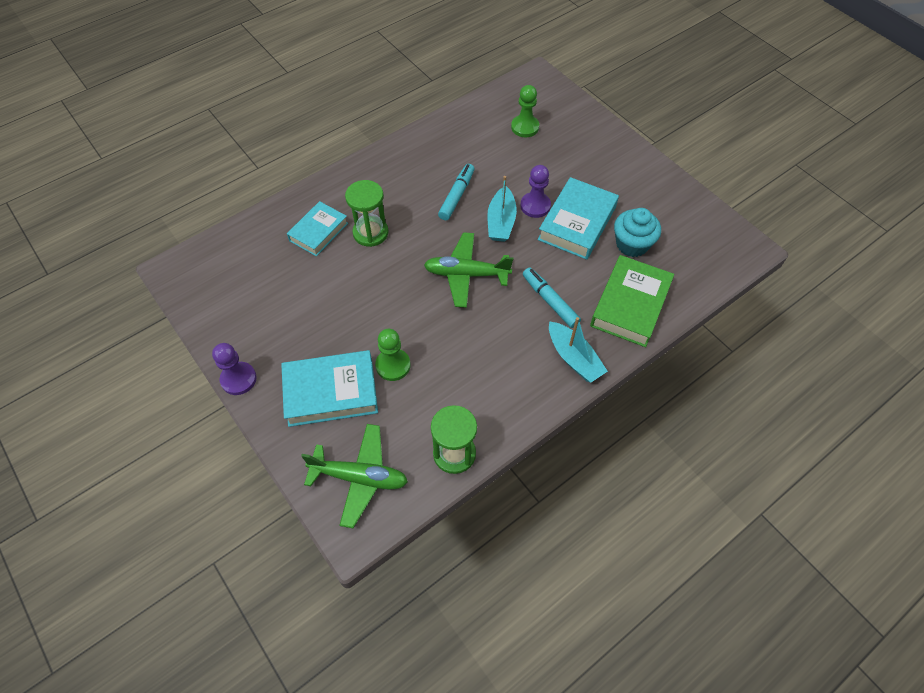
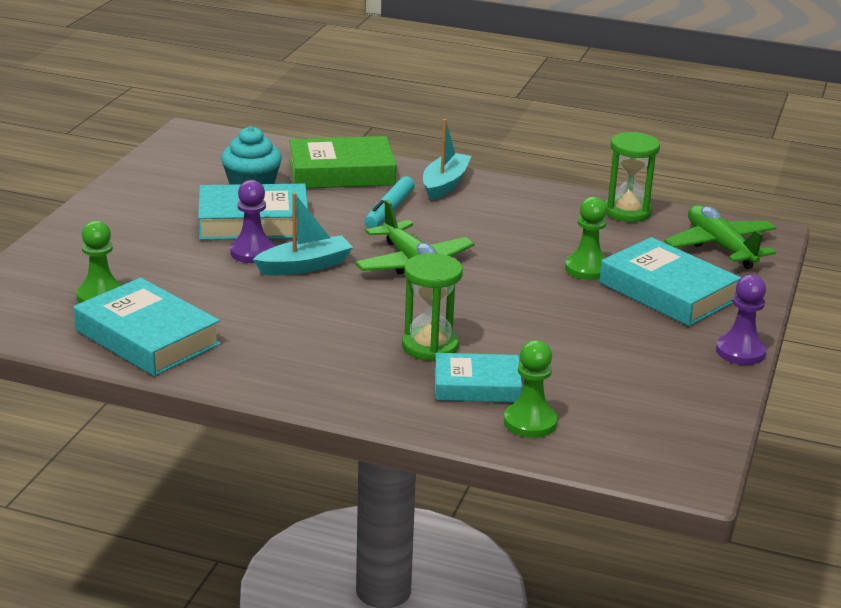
camera: 125 degrees left, 30 degrees down
turquoise marker [438,164,474,220] -> none
none -> turquoise book [74,278,221,376]
none -> green pawn [504,340,558,438]

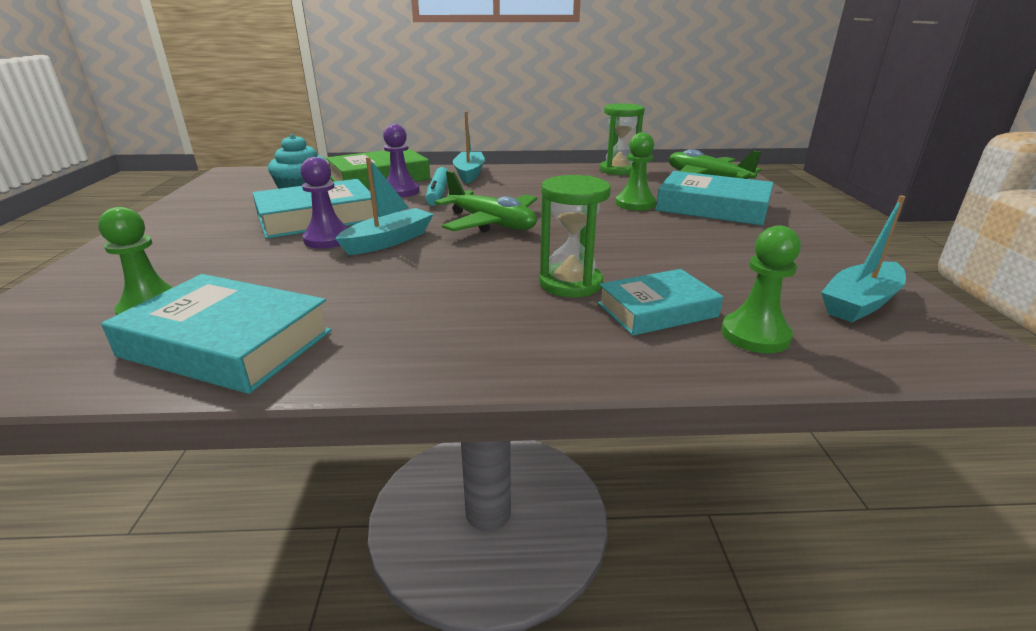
camera: 20 degrees left, 0 degrees up
purple pawn [716,274,767,365] -> purple pawn moved to [383,124,420,197]
none -> turquoise boat [821,195,906,323]

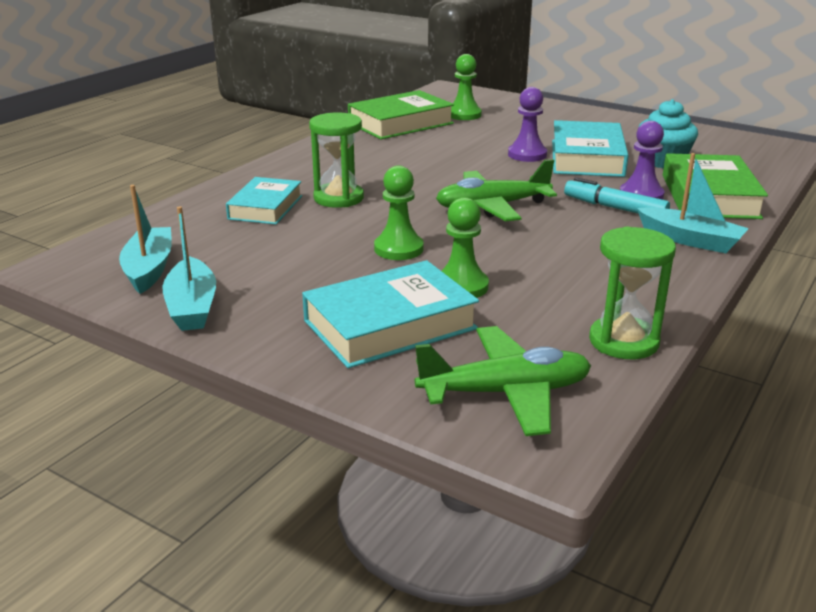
camera: 125 degrees right, 0 degrees up
turquoise book [101,274,332,394] -> green book [348,90,454,139]
turquoise boat [335,157,433,255] -> turquoise boat moved to [162,206,216,331]
green pawn [722,225,801,353] -> green pawn moved to [374,165,424,260]

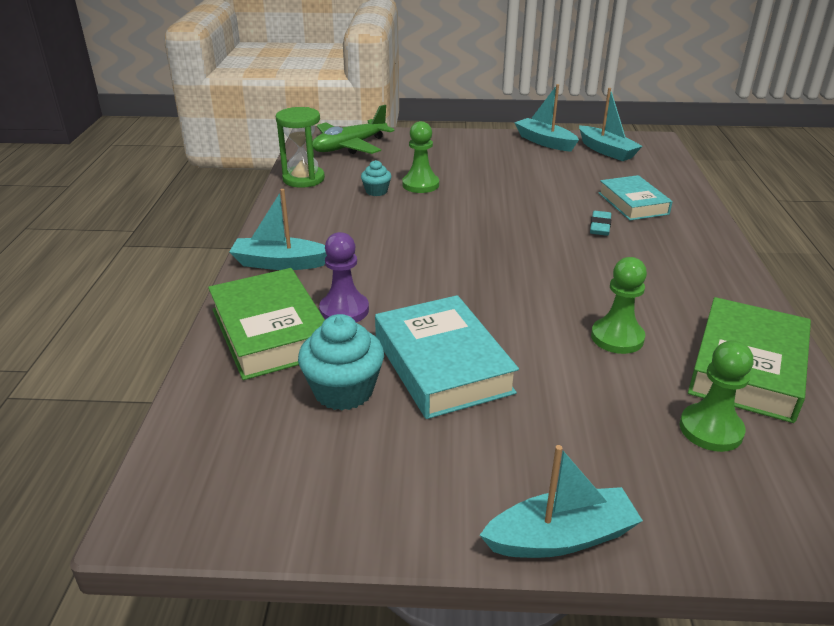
camera: 150 degrees right, 5 degrees up
turquoise book [302,260,479,368] -> none
green hourglass [309,112,364,208] -> turquoise eraser [590,211,611,236]
green pawn [374,165,424,260] -> green pawn moved to [591,257,647,354]
green plane [436,159,557,221] -> none
purple pawn [508,87,547,162] -> none
turquoise marker [564,177,670,214] -> none
none -> turquoise cupcake [361,160,391,196]
none -> turquoise boat [480,445,643,558]

